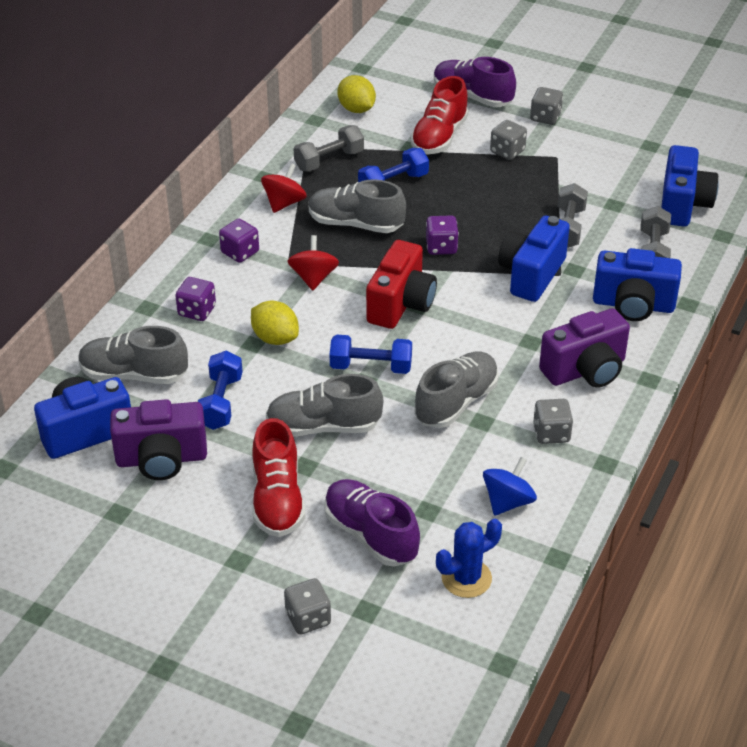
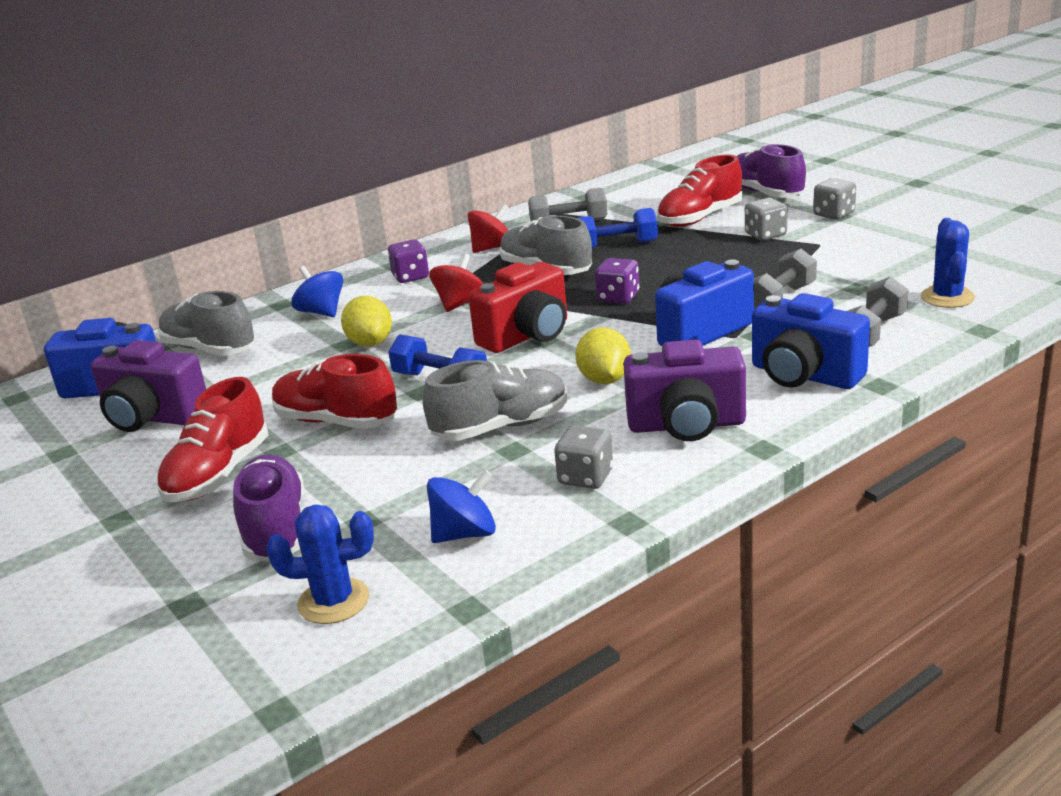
camera: 30 degrees right, 15 degrees down
purple dice [175,277,216,321] -> blue spinning top [291,266,343,317]
blue dumbbell [198,351,243,430] -> none
grey shoe [266,374,383,437] -> red shoe [272,354,397,429]
grey dice [284,578,331,635] -> none
yellow lemon [337,75,376,113] -> yellow lemon moved to [575,327,631,384]
blue camera [661,145,719,226] -> blue cactus [921,218,975,308]

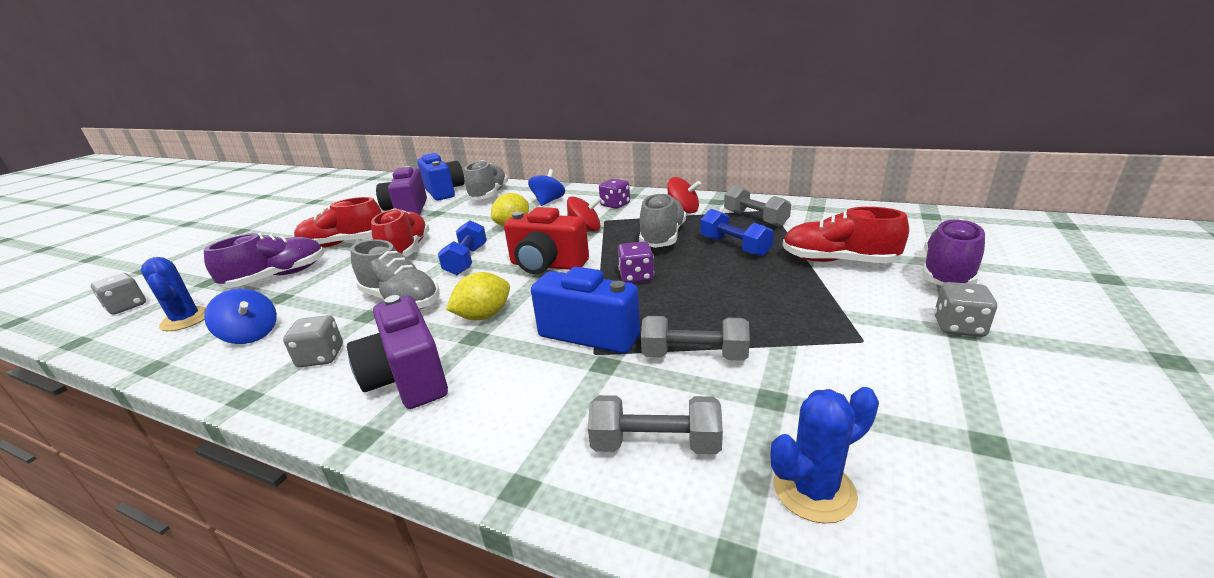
camera: 60 degrees right, 0 degrees up
grey dice [745,198,787,241] -> grey dice moved to [90,273,146,315]
blue camera [752,293,870,389] -> none

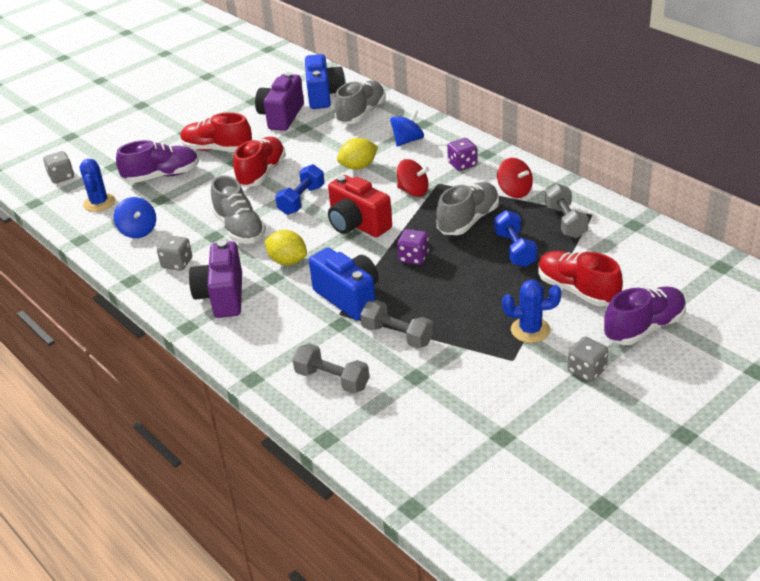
camera: 25 degrees right, 10 degrees up
yellow lemon [446,272,510,320] -> yellow lemon turned 45 degrees clockwise [265,230,307,265]
blue cactus [771,387,879,524] -> blue cactus moved to [502,280,561,343]

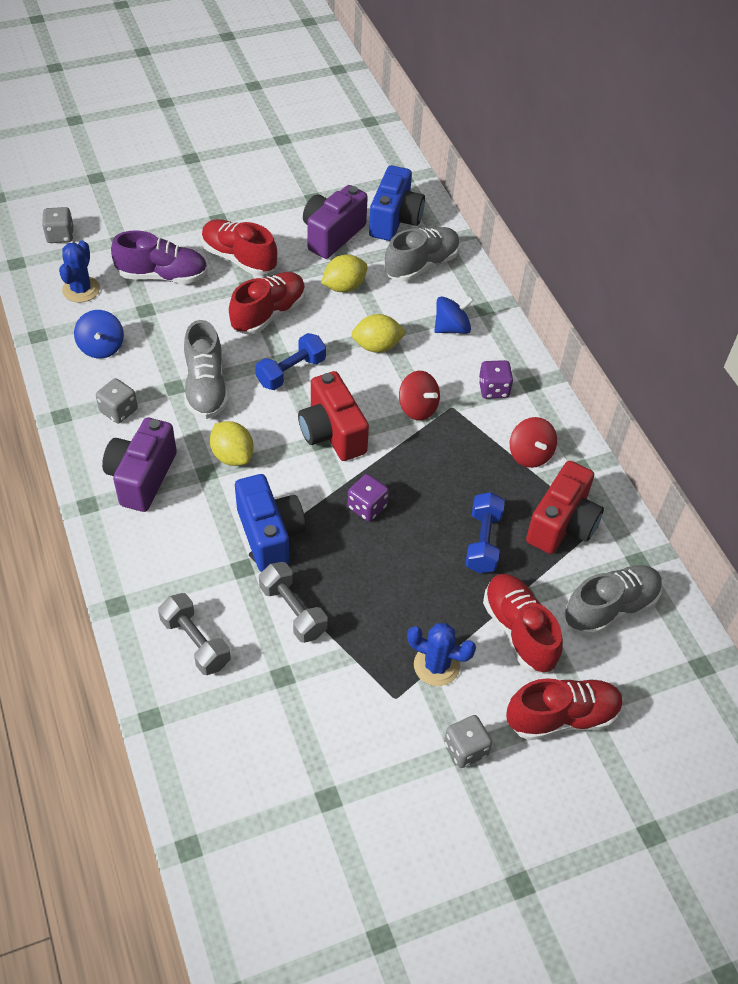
camera: 15 degrees right, 15 degrees up
grey shoe [437,182,499,235] -> grey shoe moved to [565,565,662,636]
grey dumbbell [545,184,589,238] -> red camera [526,461,604,554]
purple shoe [604,286,686,345] -> red shoe [506,678,623,740]
none -> yellow lemon [321,255,368,292]

